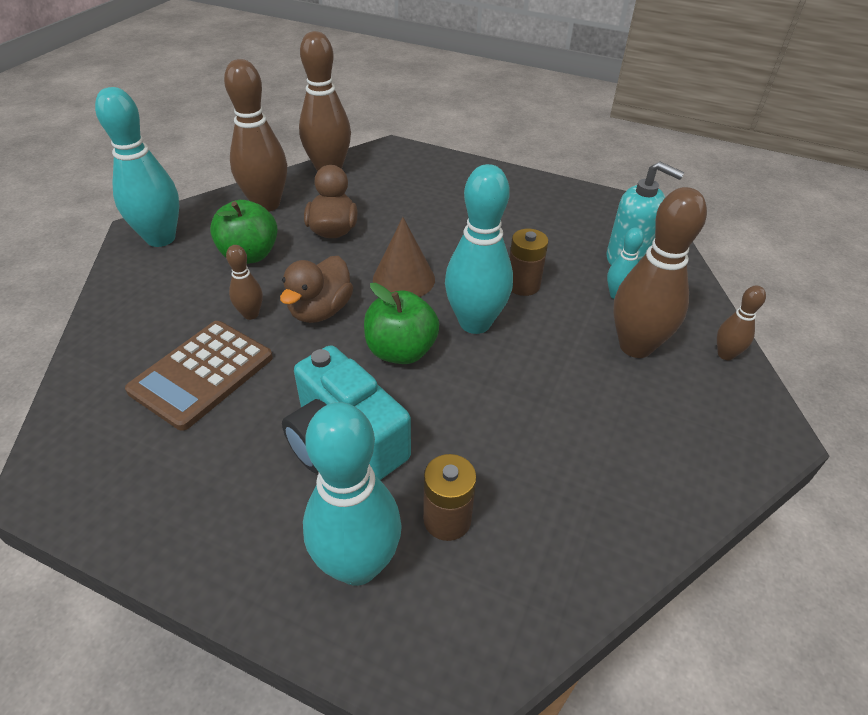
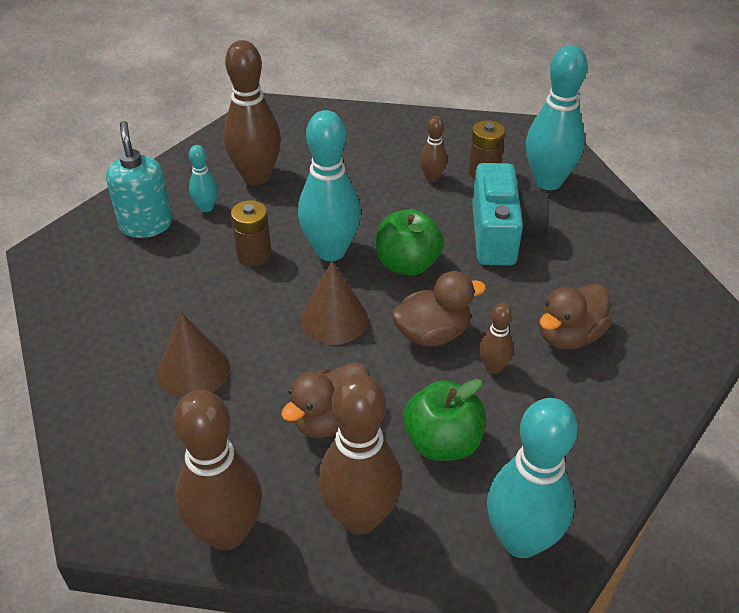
camera: 135 degrees left, 0 degrees up
brown calculator [125,321,273,431] -> brown duck [540,283,611,350]
brown bowling pin [717,286,766,360] -> brown bowling pin moved to [420,116,447,182]
none -> brown cone [157,312,230,398]

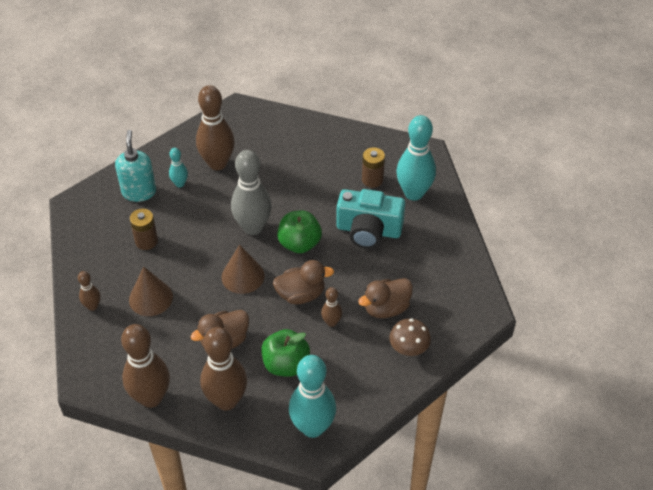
camera: 10 degrees right, 5 degrees up
brown battery [231,200,271,267] -> brown battery moved to [130,209,158,250]
turquoise bowling pin [298,110,361,261] -> grey bowling pin [231,150,272,235]
brown bowling pin [420,116,447,182] -> brown bowling pin moved to [78,271,100,311]
turquoise camera [472,163,549,266] -> turquoise camera turned 90 degrees clockwise [336,189,405,249]
none -> brown mushroom [389,318,431,356]

